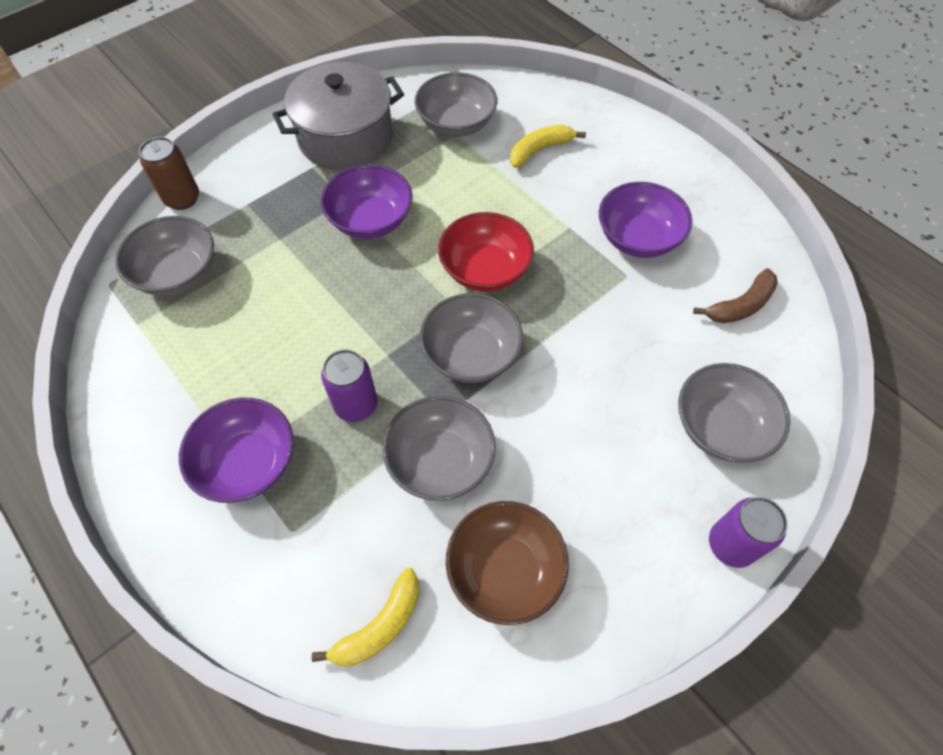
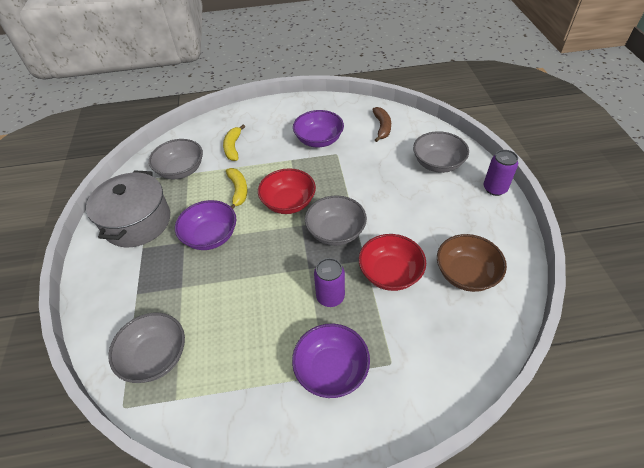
camera: 55 degrees left, 10 degrees down
brown can [139,137,199,210] -> none
yellow banana [312,568,419,666] -> yellow banana moved to [226,168,248,209]
grey bowl [382,396,496,501] -> red bowl [359,234,426,291]

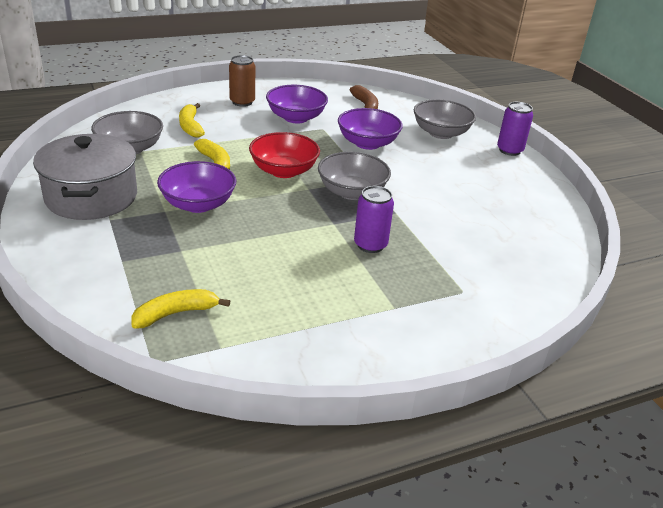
camera: 20 degrees left, 15 degrees down
grey bowl [108,313,185,383] -> yellow banana [131,289,230,329]
purple bowl [292,323,370,398] -> purple bowl moved to [338,108,403,150]
red bowl [359,234,426,291] -> none
brown bowl [437,234,507,292] -> none
none -> brown can [229,55,255,107]

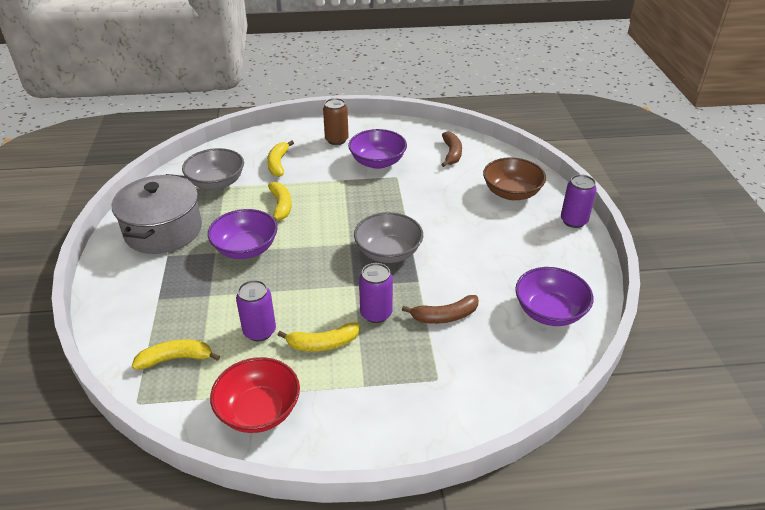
camera: 20 degrees right, 5 degrees up
red bowl [249,132,320,178] -> red bowl moved to [210,357,300,433]
purple bowl [338,108,403,150] -> purple bowl moved to [515,267,594,326]
grey bowl [414,99,476,139] -> brown bowl [483,157,546,200]
none -> purple can [236,280,276,341]
none -> yellow banana [278,322,360,351]
none -> brown banana [402,295,479,324]

